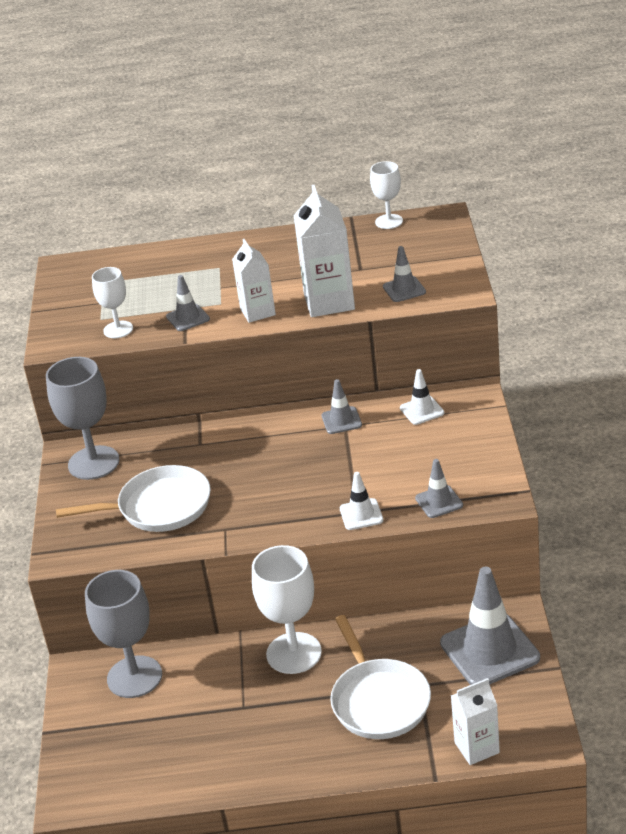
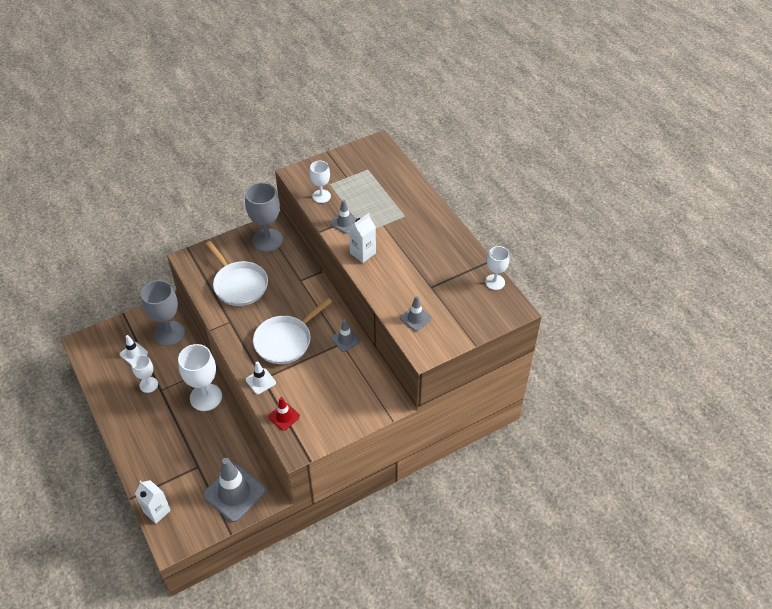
camera: 60 degrees right, 15 degrees up
white carton [293,185,355,317] -> none
white pan [330,615,431,739] -> white pan moved to [253,298,332,364]
white traffic cone [400,369,444,425] -> white traffic cone moved to [120,335,148,365]
grey traffic cone [415,459,463,518] -> red traffic cone [268,397,300,431]
none -> white goblet [131,355,158,393]

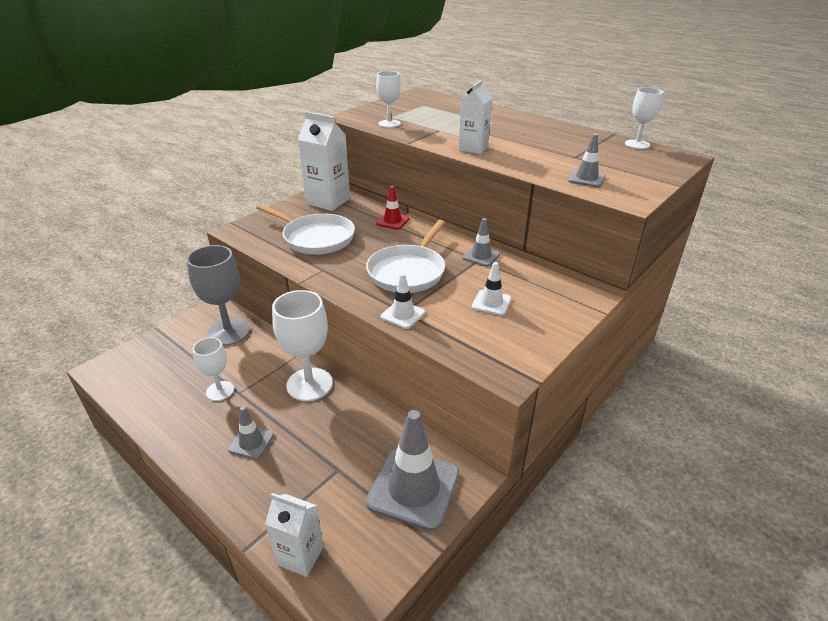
camera: 20 degrees left, 15 degrees down
white traffic cone [120,335,148,365] -> white traffic cone moved to [472,262,511,315]
grey goblet [245,182,283,252] -> white carton [298,111,350,211]
red traffic cone [268,397,300,431] -> red traffic cone moved to [376,186,409,230]
grey traffic cone [330,200,357,234] -> grey traffic cone moved to [228,406,274,459]

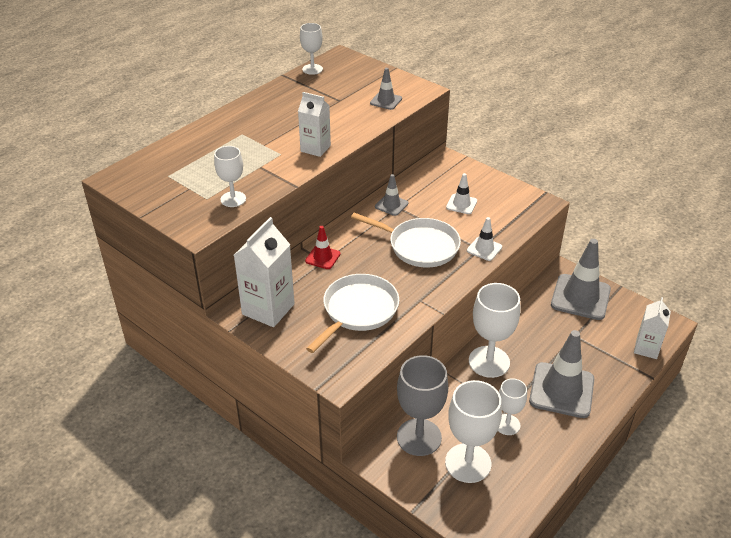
camera: 90 degrees left, 5 degrees up
grey traffic cone [228,406,274,459] -> grey traffic cone [529,330,594,418], size x2.00
none -> white goblet [445,380,502,483]

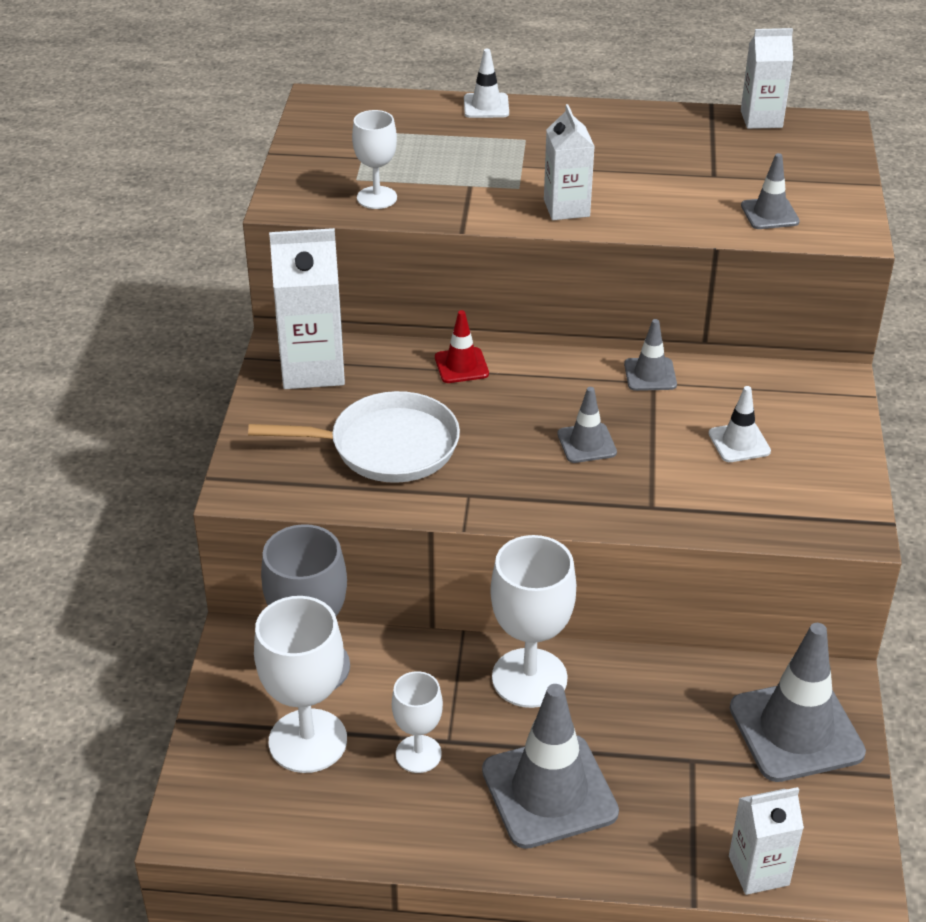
camera: 55 degrees right, 0 degrees up
white goblet [300,23,323,75] -> white carton [741,28,793,129]
white pan [351,213,461,267] -> grey traffic cone [557,387,617,463]
white traffic cone [467,217,502,261] -> white traffic cone moved to [464,49,509,118]

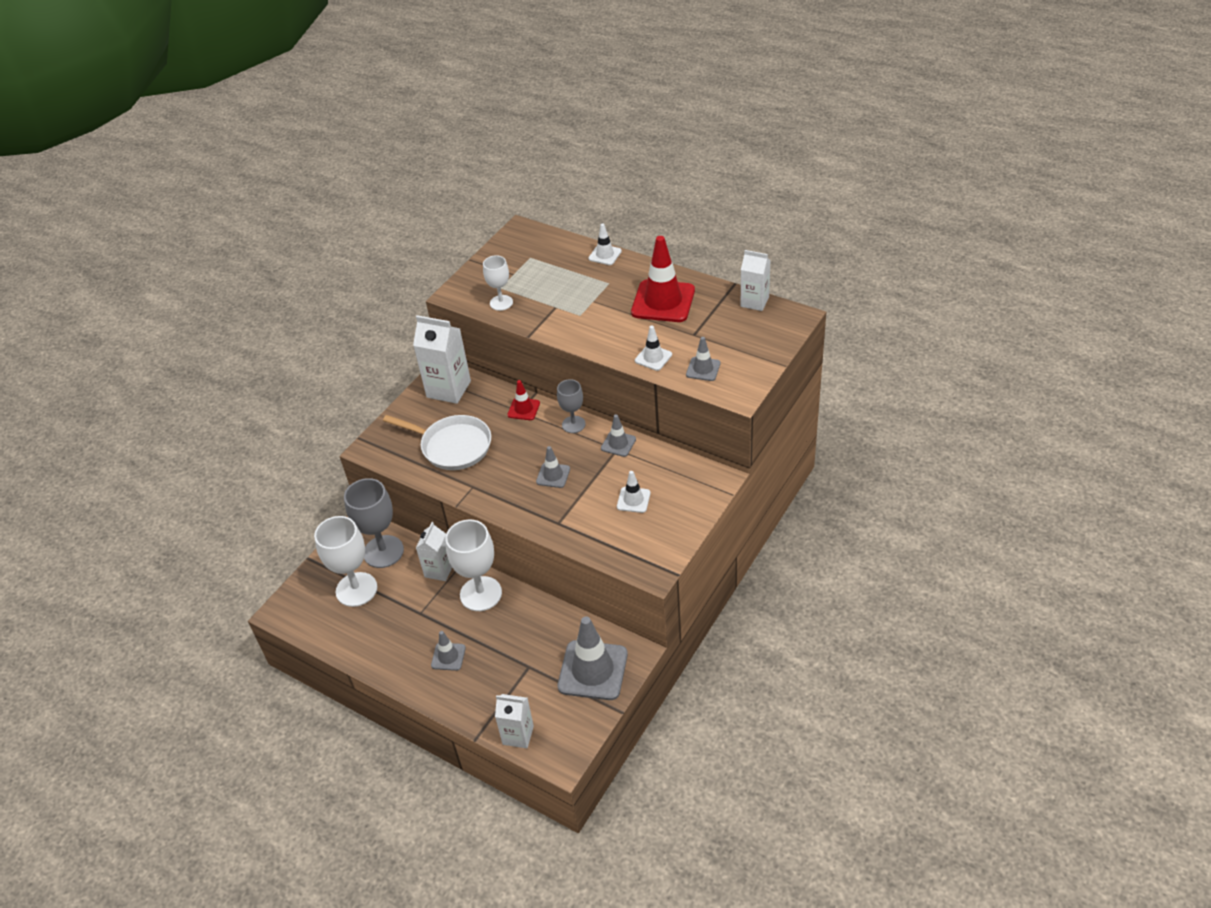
camera: 30 degrees right, 5 degrees up
white goblet [392,671,443,773] -> none
grey traffic cone [482,684,619,849] -> grey traffic cone [431,631,466,671], size x0.50
white carton [544,104,595,220] -> white carton moved to [416,522,452,581]
none -> grey goblet [557,379,586,433]
none -> red traffic cone [631,236,695,322]
none -> white traffic cone [635,326,672,371]

